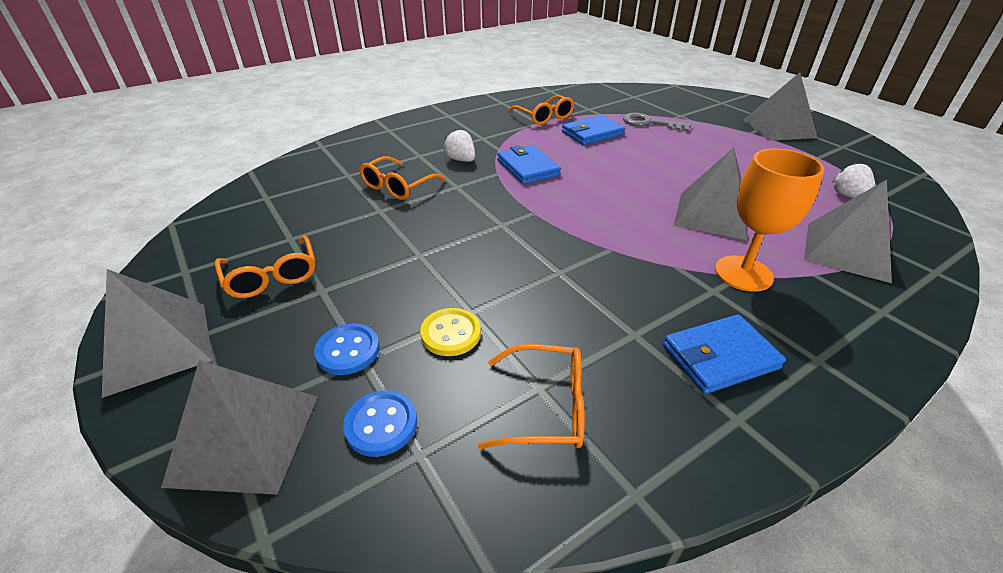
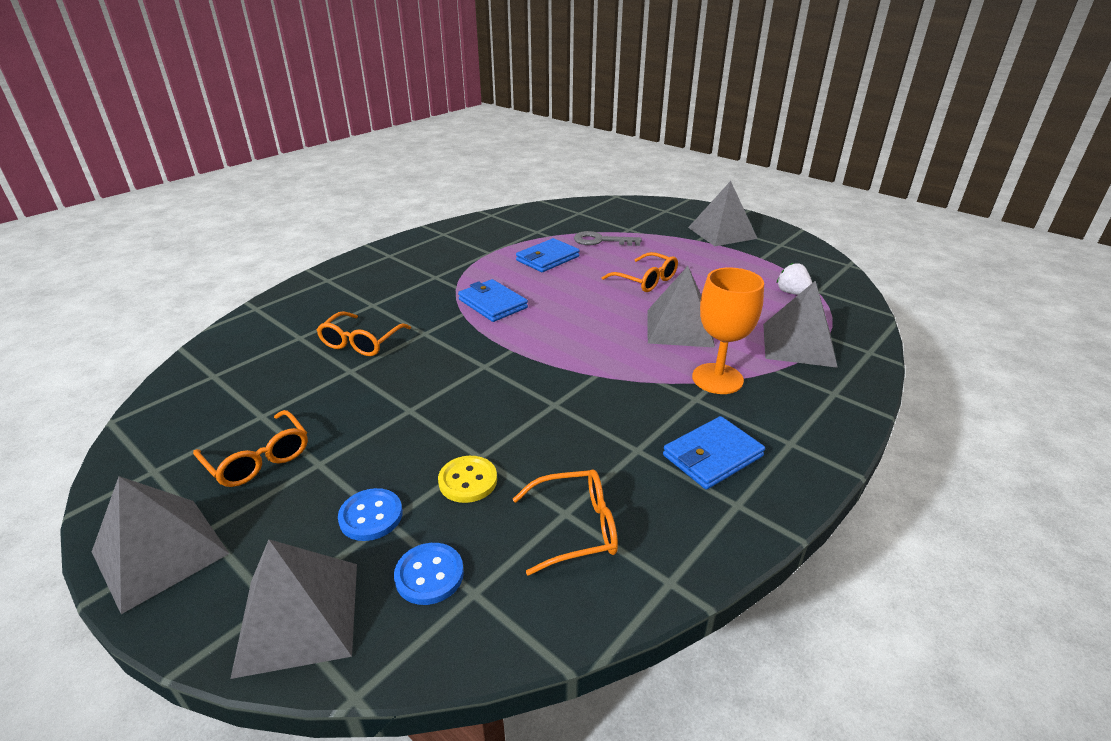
camera: 15 degrees left, 5 degrees down
white strawberry [444,129,475,162] -> none
orange glasses [508,95,575,125] -> orange glasses moved to [602,252,678,292]

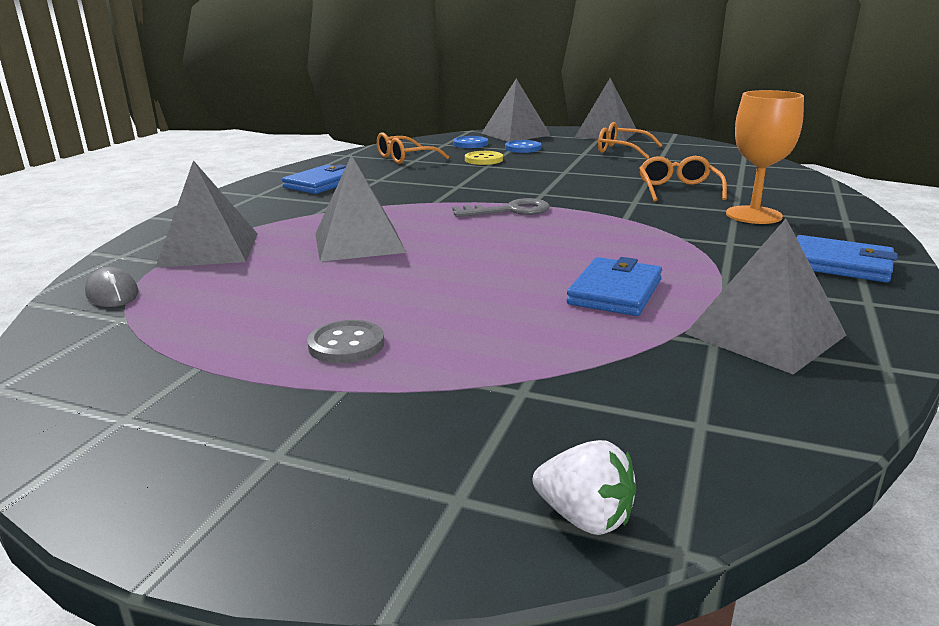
camera: 160 degrees right, 10 degrees down
blue wallet [458,279,528,322] -> blue wallet moved to [797,235,898,283]
grey key [574,231,642,246] -> grey key moved to [453,198,550,217]
orange glasses [602,252,678,292] -> none
grey pyramid [688,181,758,246] -> grey pyramid moved to [685,219,846,374]
orange goblet [692,267,764,394] -> orange goblet moved to [726,90,804,224]
white strawberry [777,263,812,295] -> white strawberry moved to [533,440,637,535]
none -> grey mouse [85,267,139,307]
none -> grey button [307,320,384,364]

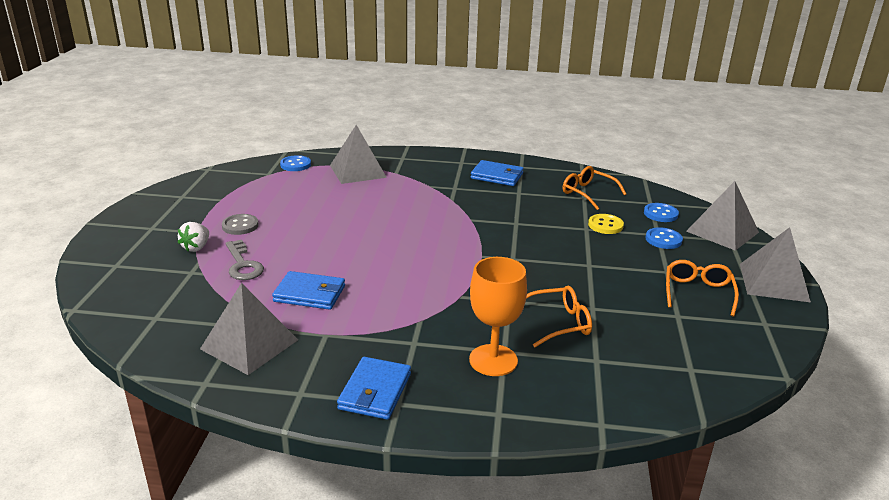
camera: 75 degrees right, 5 degrees up
grey mouse [85,267,139,307] -> blue button [280,155,311,171]
grey pyramid [315,155,406,262] -> none
grey key [453,198,550,217] -> grey key moved to [225,240,264,280]
white strawberry [533,440,637,535] -> white strawberry moved to [178,222,209,252]

